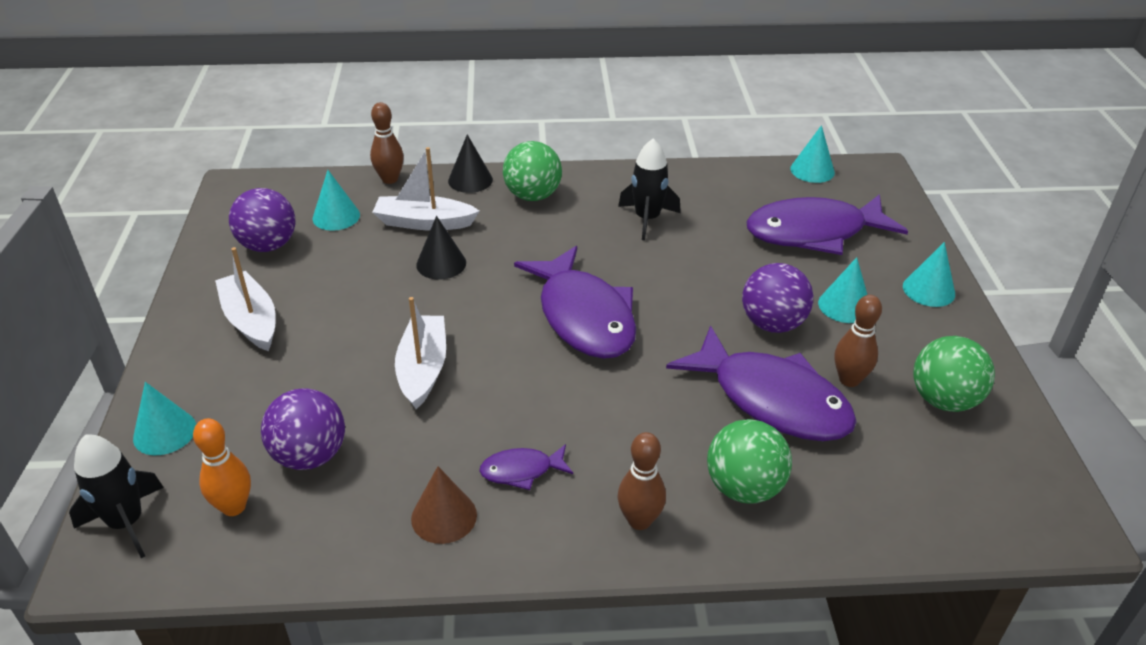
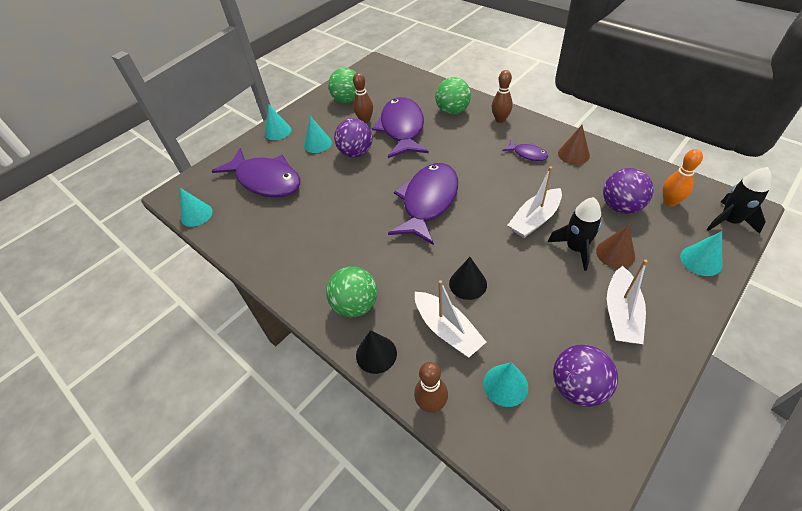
camera: 130 degrees left, 10 degrees up
black rocket [618,138,681,240] -> black rocket moved to [548,197,601,271]
none -> brown cone [596,225,635,269]

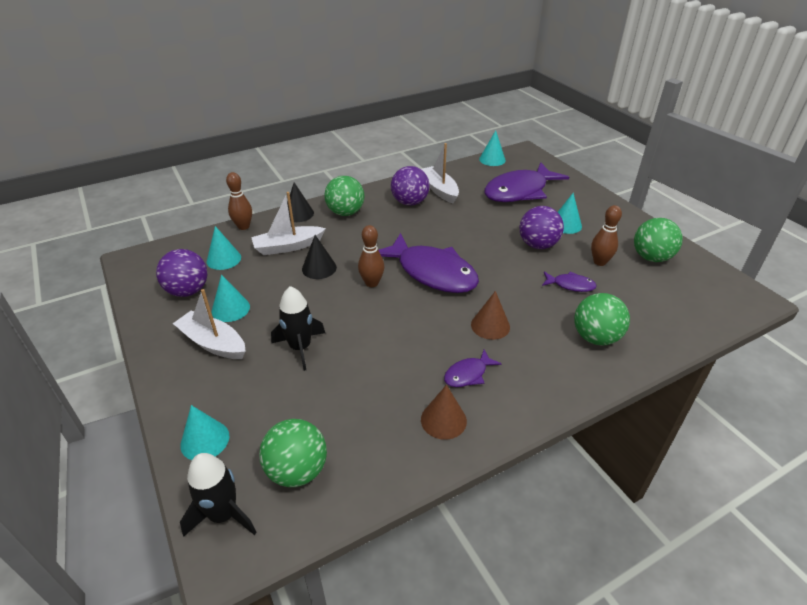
camera: 105 degrees right, 10 degrees down
turquoise cone [265,104,291,140] -> turquoise cone moved to [211,274,250,322]
purple fish [372,97,429,158] -> purple fish [542,271,597,292], size x0.45
brown bowling pin [492,70,513,123] -> brown bowling pin moved to [358,225,384,287]
white boat [508,166,562,238] -> white boat moved to [421,143,459,204]
brown cone [596,225,635,269] -> brown cone moved to [471,291,510,340]
purple ball [603,168,654,214] -> purple ball moved to [391,166,429,206]
orange bowling pin [663,149,703,207] -> green ball [259,419,327,487]

